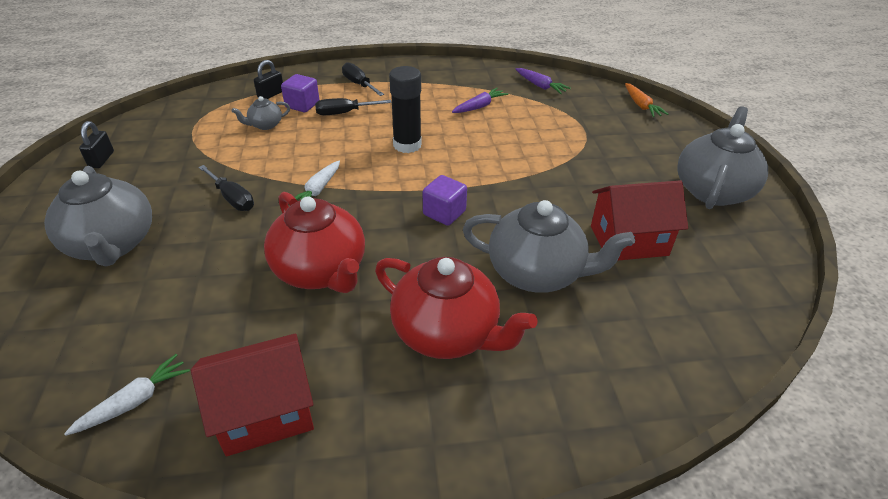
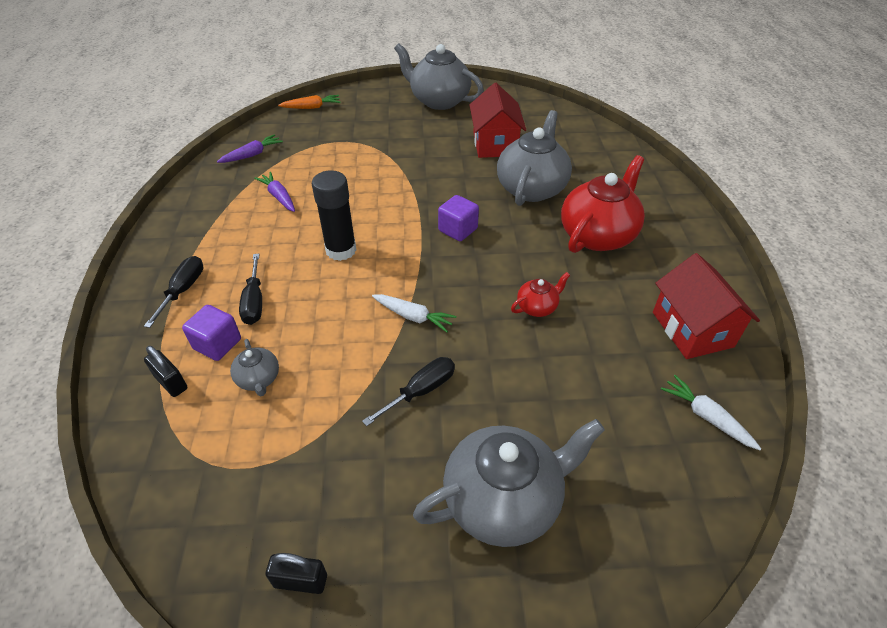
camera: 85 degrees left, 5 degrees up
red teapot [264,192,365,293] -> red teapot [511,272,570,317], size x0.47
black screwdriver [342,62,384,96] -> black screwdriver turned 135 degrees clockwise [144,256,203,328]

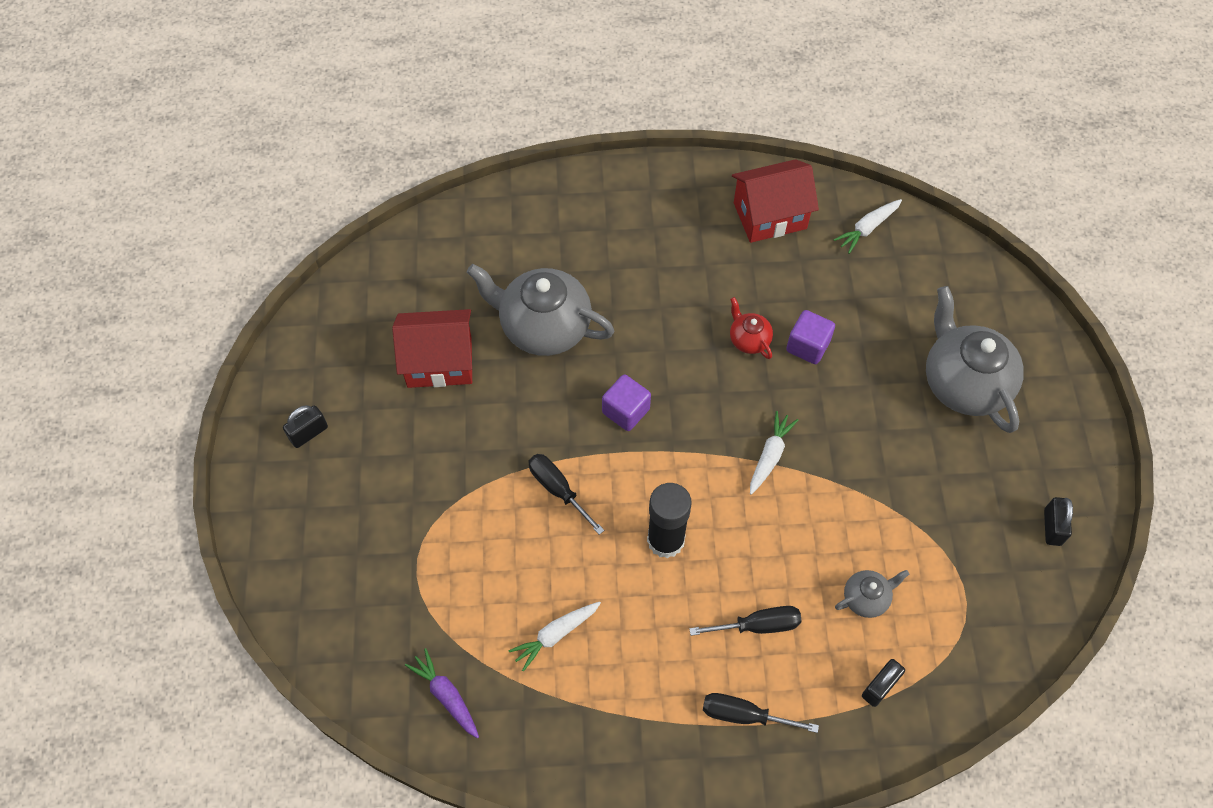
camera: 90 degrees left, 15 degrees up
purple cube [182,305,241,361] -> purple cube moved to [786,310,835,364]
purple carrot [254,172,295,212] -> white carrot [508,602,601,672]
orange carrot [278,95,341,109] -> none
black screwdriver [362,357,455,426] -> black screwdriver moved to [528,454,604,535]
grey teapot [394,43,484,110] -> black padlock [283,405,328,448]
red teapot [561,155,645,253] -> none

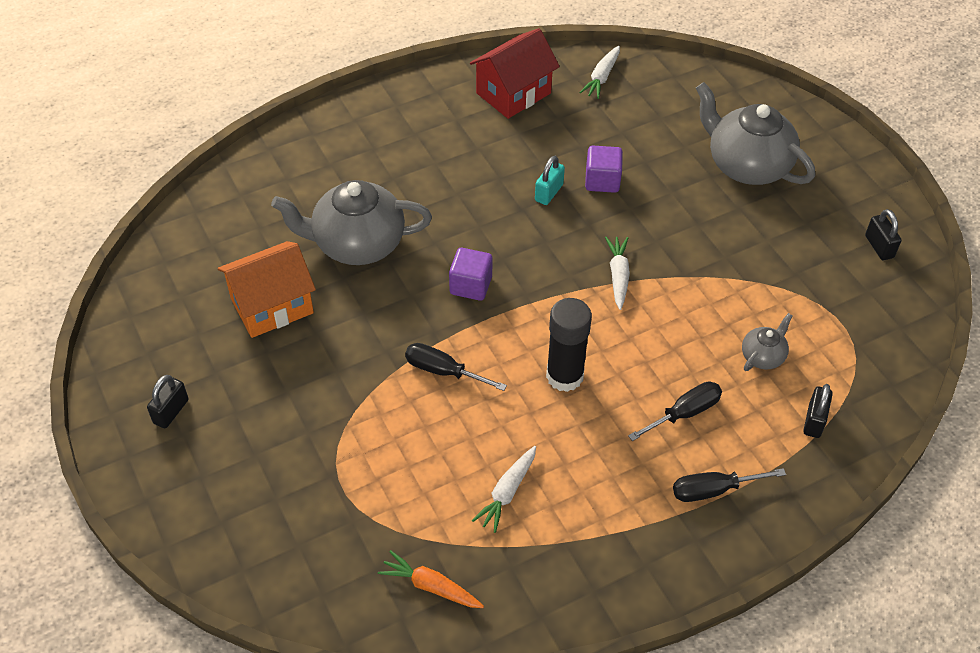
camera: 25 degrees left, 10 degrees down
red house [392,309,472,388] -> orange house [218,241,316,338]
purple carrot [405,648,479,738] -> orange carrot [378,550,484,608]
red teapot [730,297,773,359] -> turquoise padlock [535,156,565,205]

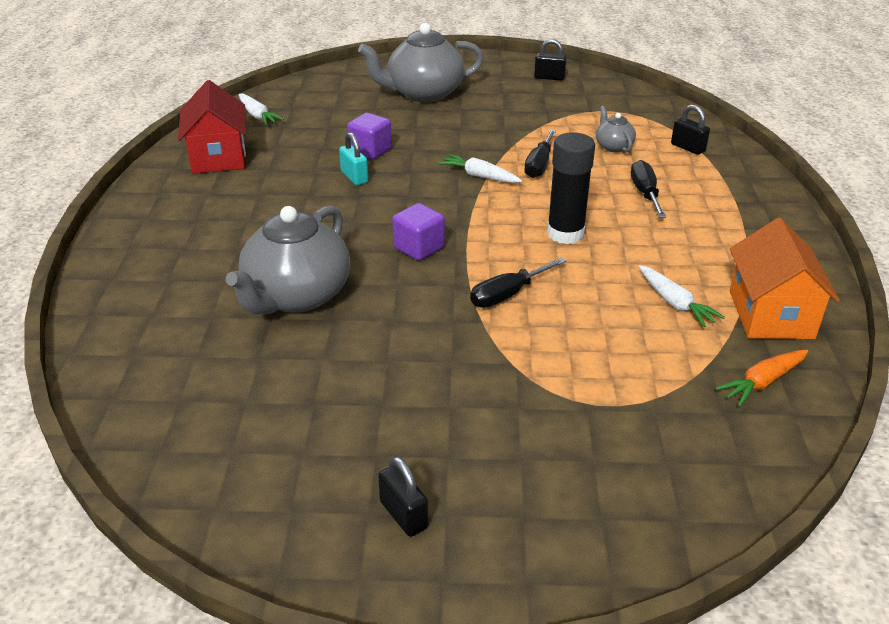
camera: 60 degrees left, 15 degrees down
orange house [218,241,316,338] -> orange house moved to [730,218,840,339]
black screwdriver [673,468,786,502] -> black screwdriver moved to [524,129,556,178]

